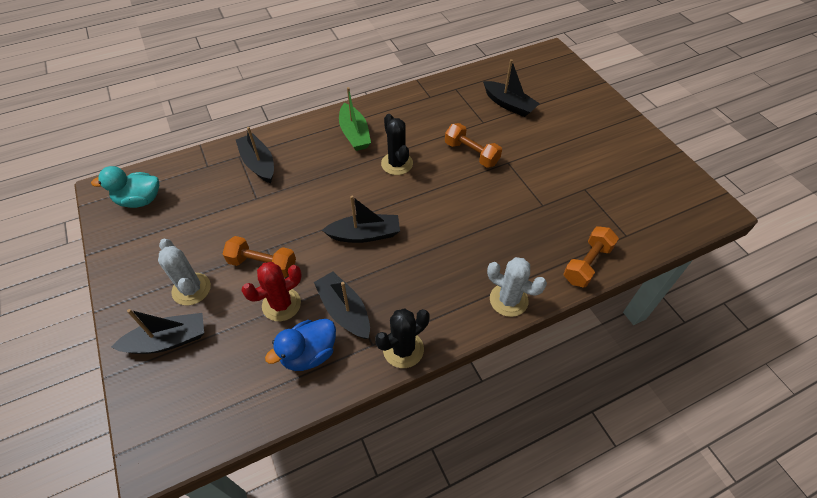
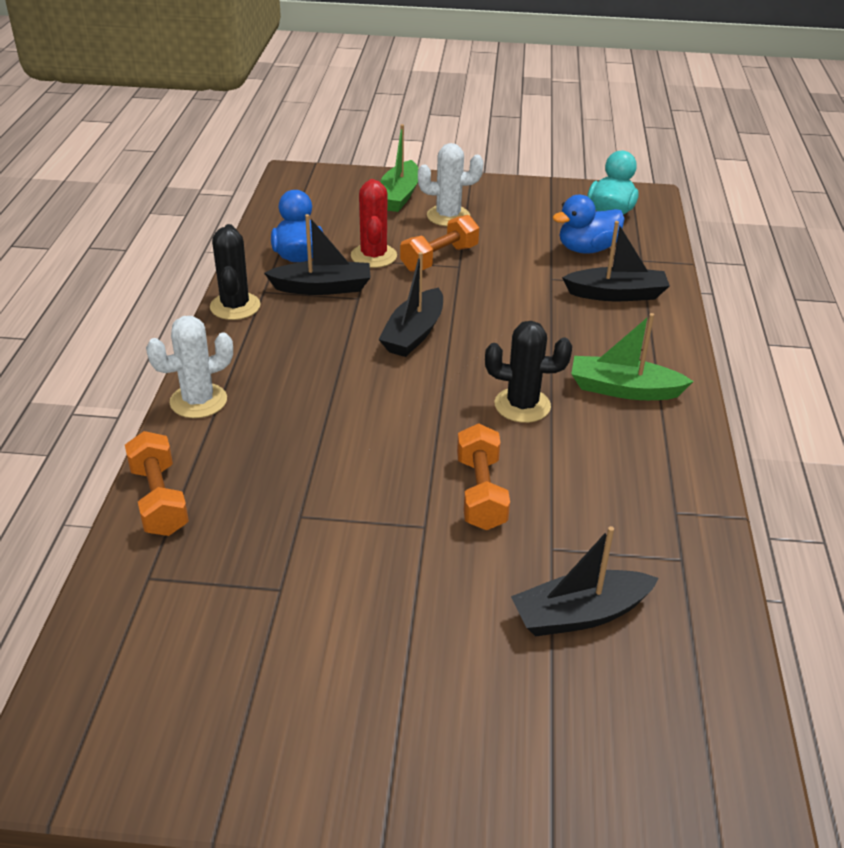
camera: 120 degrees right, 15 degrees down
black boat [111,309,204,354] -> green boat [380,124,418,212]
orange dumbbell [445,123,502,168] -> orange dumbbell turned 75 degrees counterclockwise [457,423,510,530]
none -> blue duck [553,195,625,254]

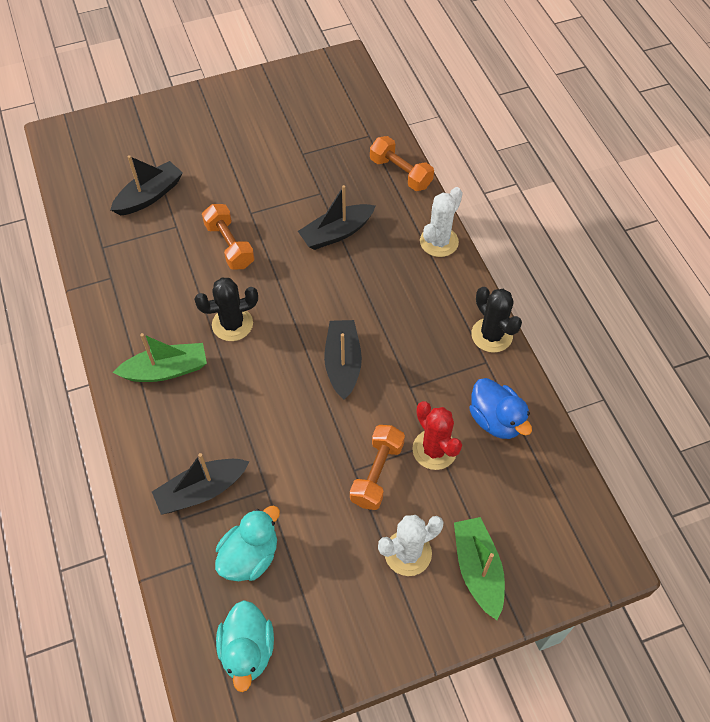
camera: 155 degrees right, 20 degrees up
black boat [264,214,371,295] -> black boat moved to [298,185,375,250]
blue duck [553,195,625,254] -> turquoise duck [215,505,280,581]

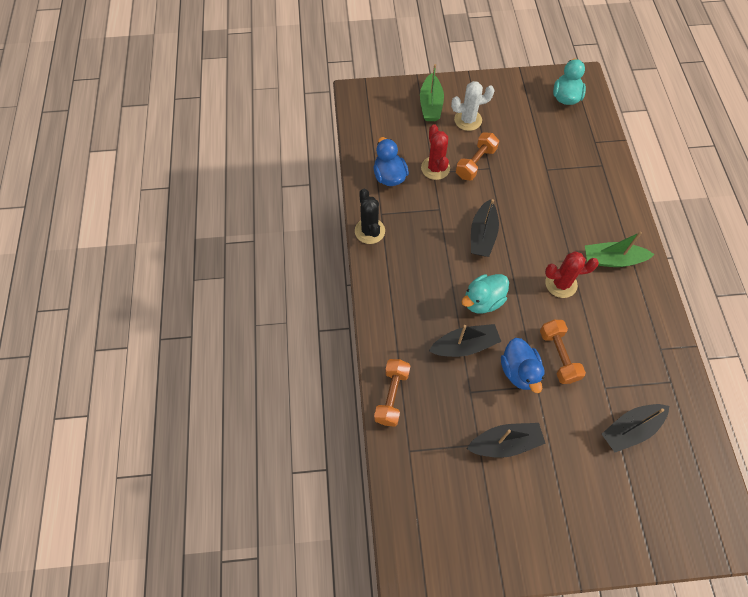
camera: 165 degrees left, 5 degrees up
black boat [152,453,249,515] -> black boat moved to [467,423,546,458]
black cactus [194,277,258,341] -> red cactus [545,251,599,298]
turquoise duck [215,505,280,581] -> turquoise duck moved to [462,274,509,313]
orange dumbbell [370,136,434,191] -> orange dumbbell turned 45 degrees clockwise [374,359,410,427]
white cactus [420,187,463,257] -> none
none -> blue duck [501,338,545,393]

